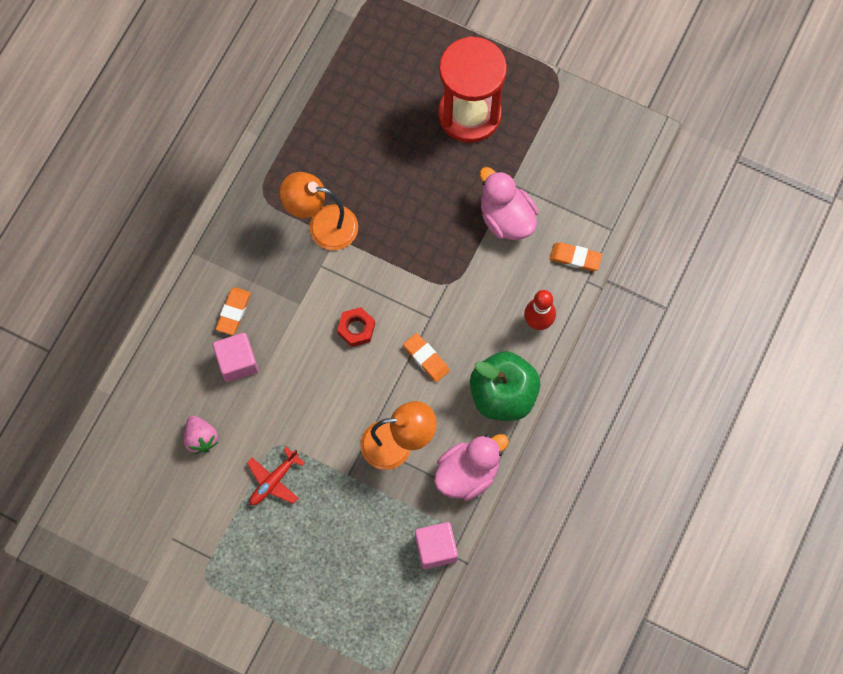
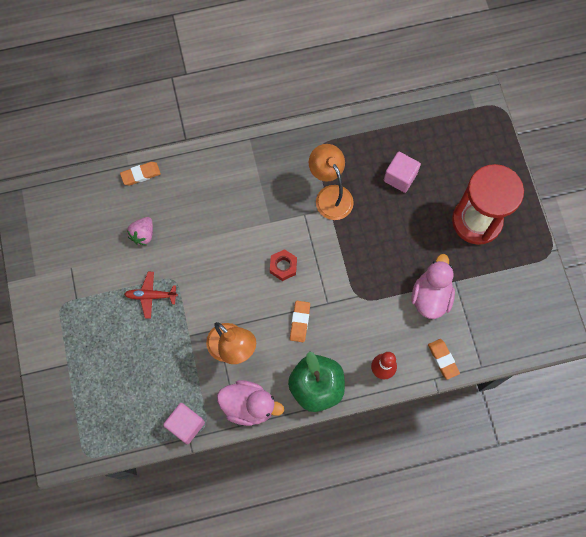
camera: 50 degrees right, 0 degrees up
pink cube [213,333,258,382] -> pink cube moved to [384,152,421,193]
orange eraser [216,287,251,335] -> orange eraser moved to [120,162,161,185]

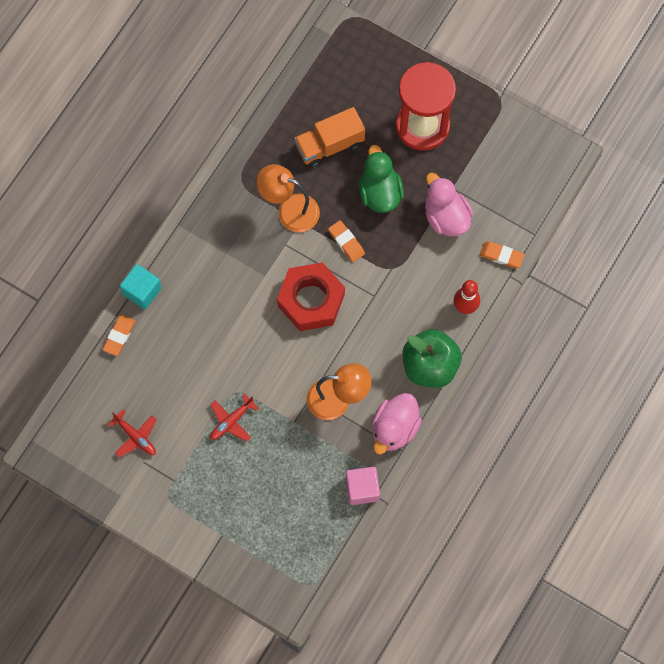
camera: 45 degrees left, 0 degrees up
pink strawberry [127,217,153,245] -> none
pink duck [217,380,284,426] -> pink duck turned 150 degrees clockwise [372,393,422,455]
red nut [270,249,297,281] -> red nut [277,262,345,331], size x2.08
orange eraser [290,301,310,342] -> orange eraser moved to [328,220,365,262]
pink cube [384,152,421,193] -> orange truck [294,107,365,168]
none -> red plane [108,409,157,458]
none -> turquoise cube [120,264,162,309]
none -> green duck [359,145,404,213]

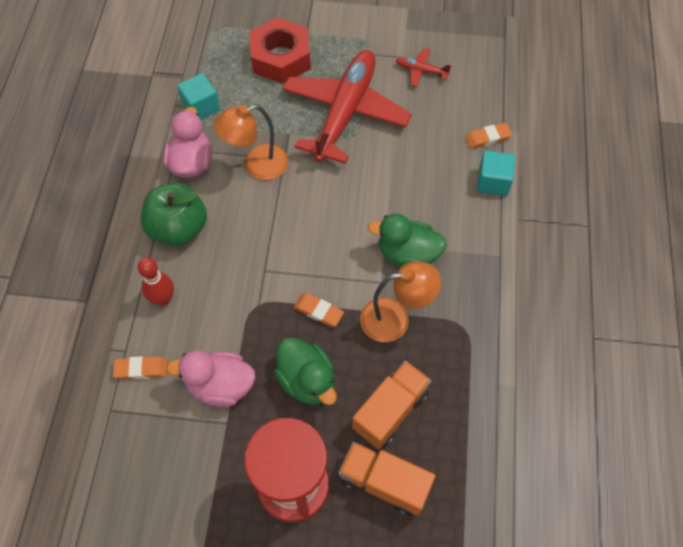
camera: 155 degrees right, 10 degrees down
orange eraser [103,315,135,356] -> orange eraser turned 75 degrees clockwise [465,123,512,149]
red plane [210,394,259,442] -> red plane [283,50,412,164], size x2.50
red nut [277,262,345,331] -> red nut moved to [249,17,311,84]
pink cube [346,467,380,505] -> turquoise cube [177,73,220,120]
pink duck [425,173,473,236] -> pink duck turned 150 degrees clockwise [166,350,256,407]
none -> orange truck [338,442,435,516]
none -> green duck [367,214,447,267]

